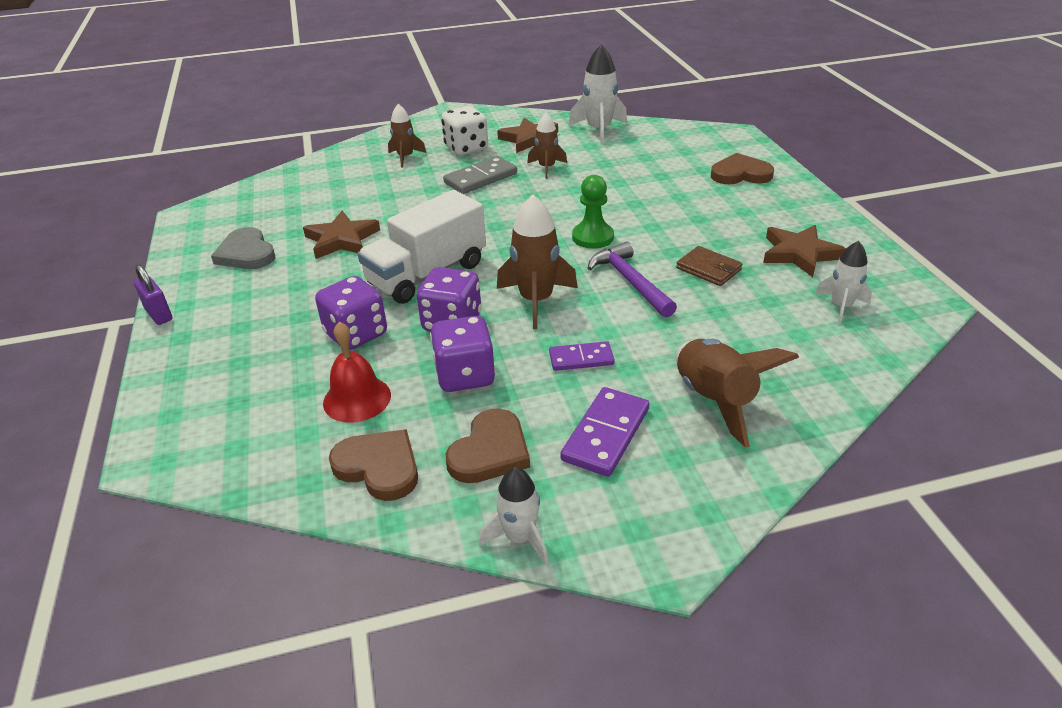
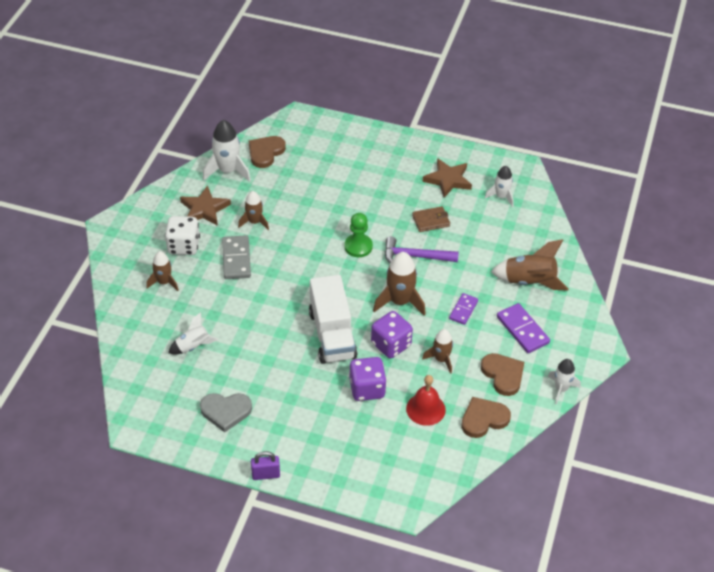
camera: 60 degrees left, 10 degrees up
brown star [303,211,380,259] -> none
purple dice [430,316,496,392] -> brown rocket [422,329,453,374]
brown heart [711,153,774,184] -> brown heart moved to [249,136,286,168]
none -> white rocket [168,312,219,355]

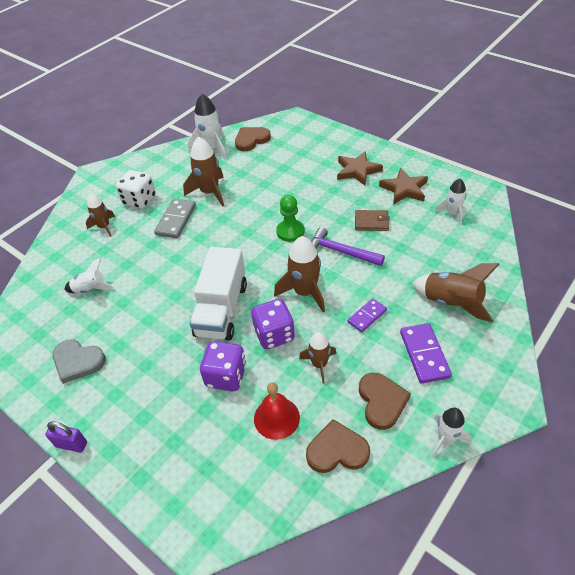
camera: 25 degrees right, 0 degrees up
brown star [180,185,231,226] -> brown star moved to [337,151,383,185]
brown rocket [238,191,269,230] -> brown rocket [183,137,224,207], size x1.60

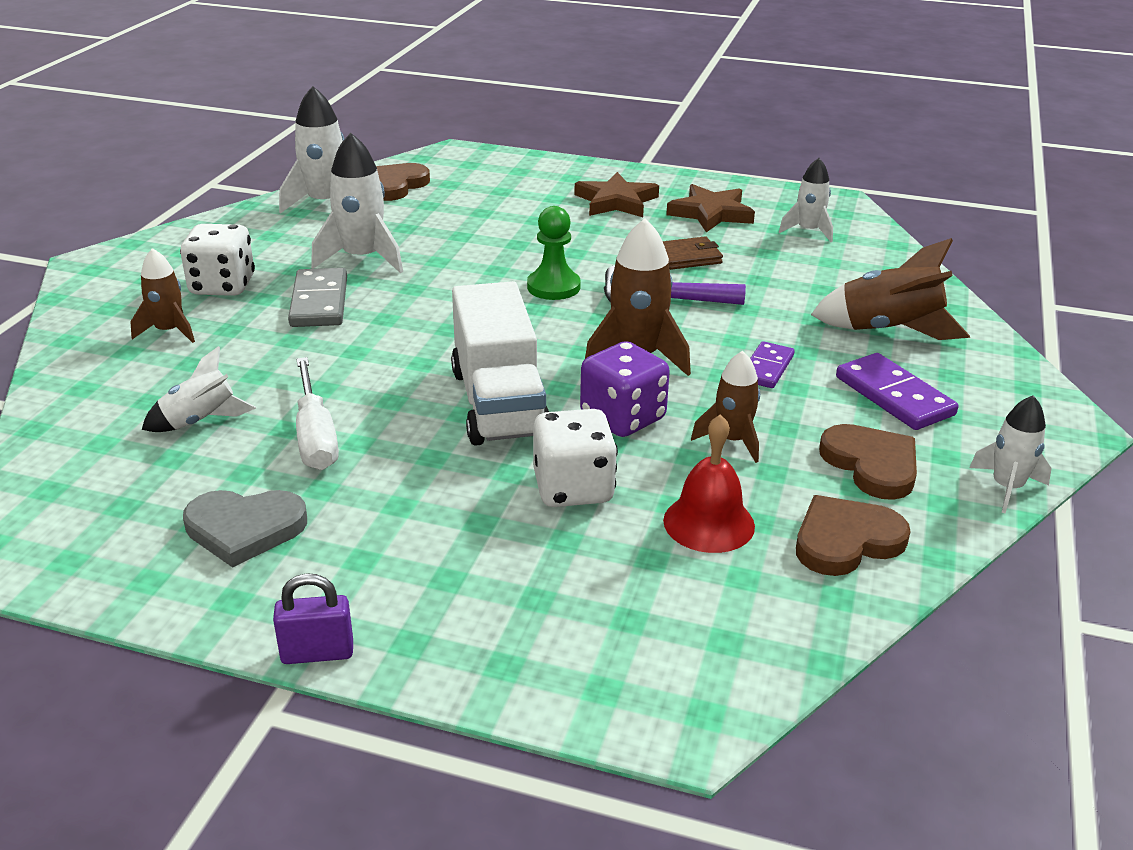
camera: 25 degrees left, 15 degrees down
brown rocket [183,137,224,207] -> white rocket [311,133,403,273]
purple dice [200,341,246,392] -> white dice [533,409,618,507]
none -> white screwdriver [296,357,339,470]

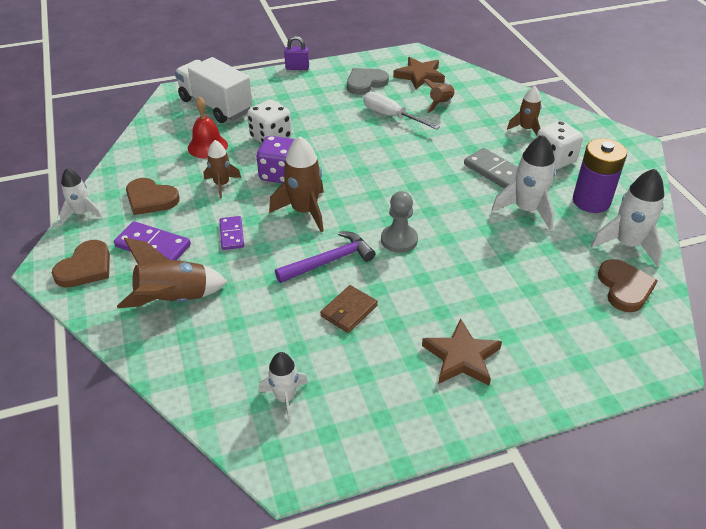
camera: 145 degrees right, 10 degrees up
white rocket [142,346,256,432] -> brown rocket [423,79,454,113]
purple padlock [273,573,353,664] -> purple padlock turned 45 degrees clockwise [284,36,309,70]
white truck [451,281,549,446] -> white truck moved to [175,57,253,123]
green pawn [527,206,581,300] -> grey pawn [381,191,418,253]
brown star [666,184,755,232] -> brown star moved to [393,57,445,89]
brown heart [796,495,911,576] -> brown heart moved to [52,240,110,288]
none -> purple battery [573,138,627,213]

